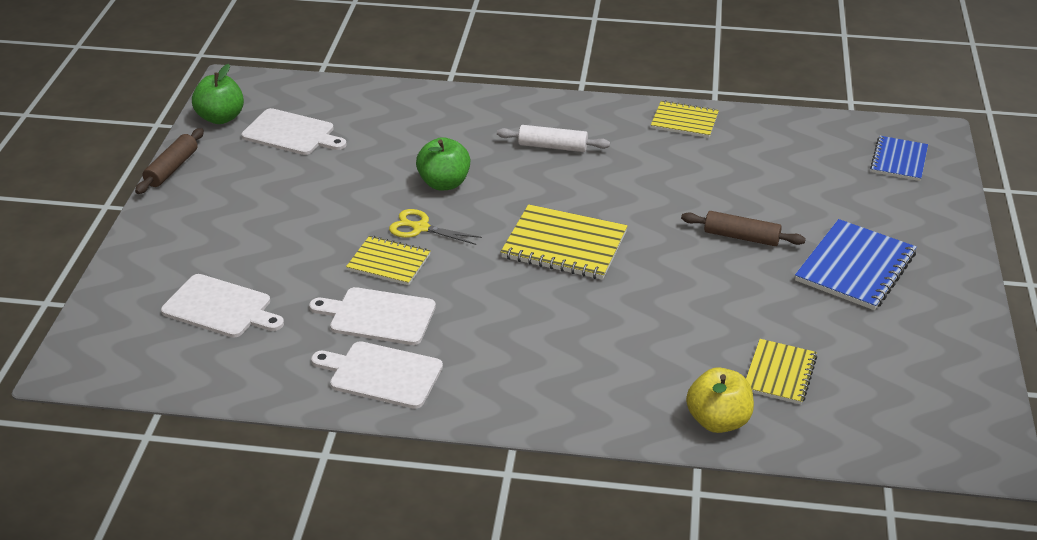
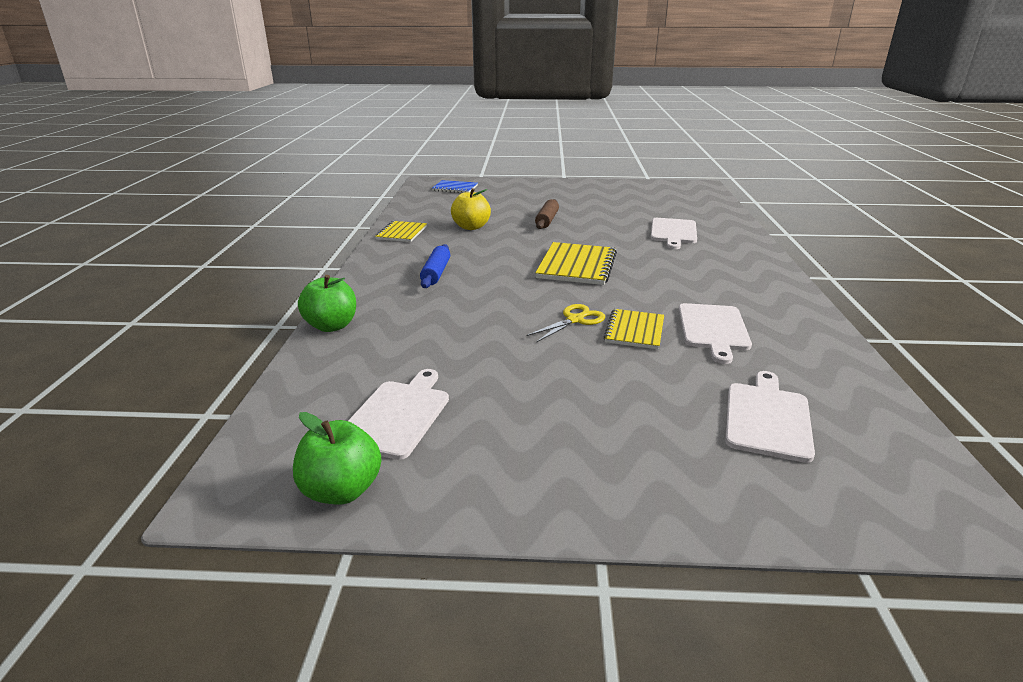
camera: 95 degrees left, 10 degrees down
brown rolling pin [135,128,204,194] -> none
white cutting board [311,341,443,409] -> white cutting board moved to [651,218,697,249]
yellow scissors [389,209,482,245] -> yellow scissors turned 150 degrees counterclockwise [526,304,605,342]
green apple [416,137,470,190] -> green apple moved to [298,275,356,332]
white rolling pin [497,125,610,152] -> blue rolling pin [420,244,450,288]
yellow apple [686,367,754,433] -> yellow apple moved to [451,188,491,230]
yellow notebook [746,339,817,404] -> none
blue notebook [795,219,917,310] -> none

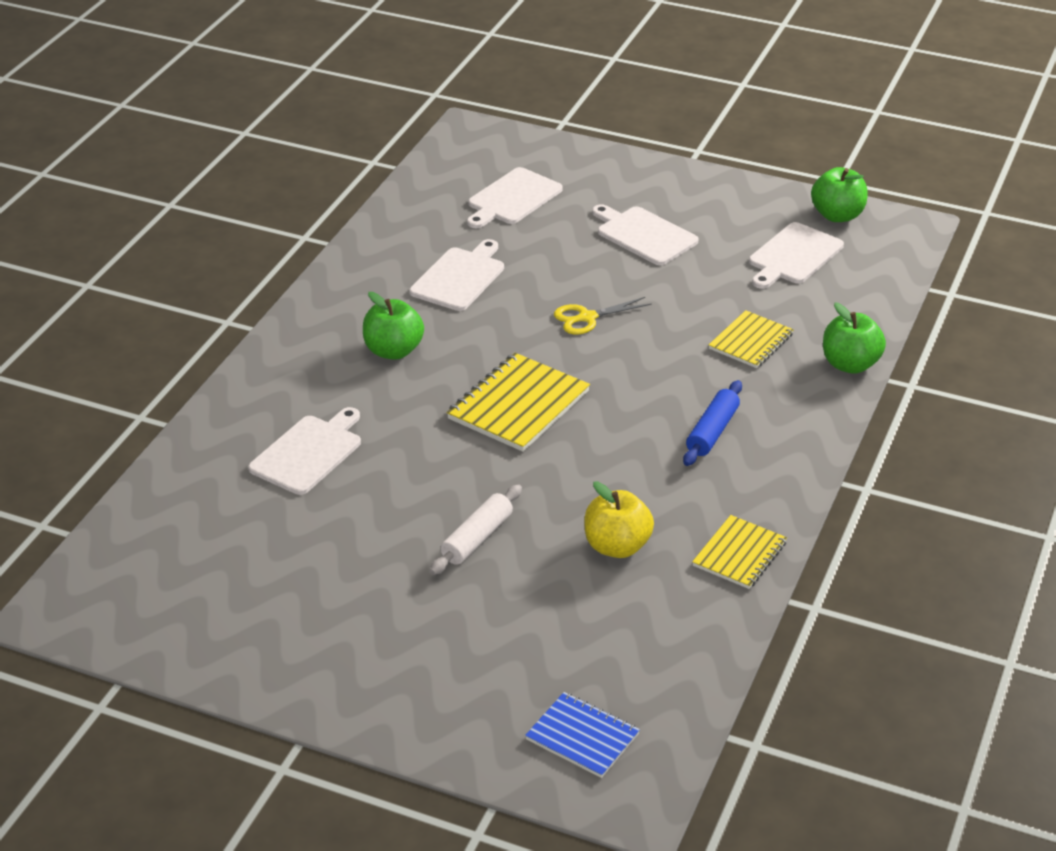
camera: 160 degrees left, 10 degrees up
brown rolling pin [535,199,559,229] -> white rolling pin [430,484,522,575]
yellow notebook [604,309,664,349] -> yellow notebook moved to [709,310,794,368]
none -> green apple [363,292,424,360]
none -> white cutting board [592,204,699,265]

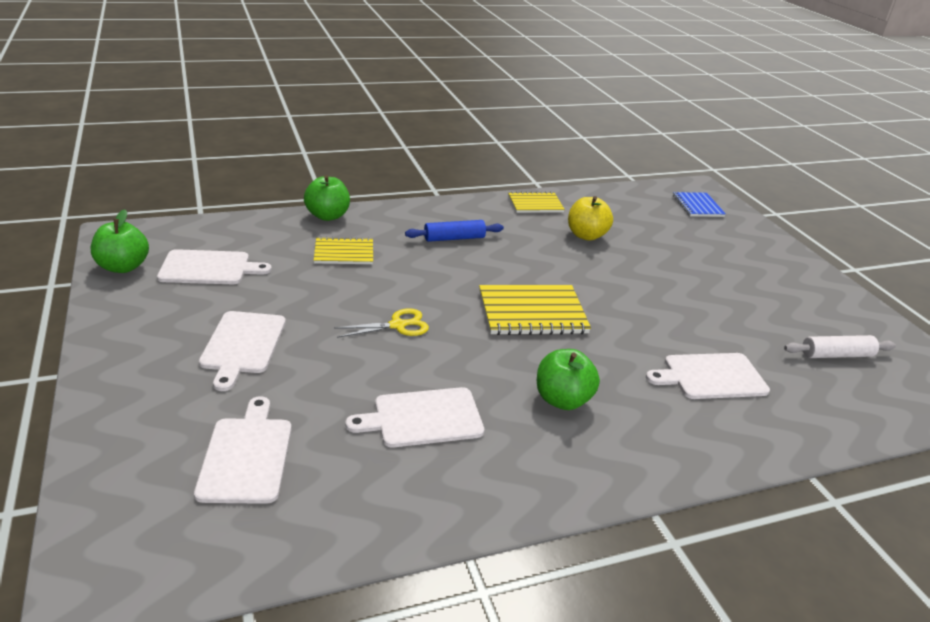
camera: 135 degrees left, 5 degrees down
white rolling pin [430,484,522,575] -> white rolling pin moved to [784,335,896,358]
white cutting board [467,167,563,228] -> white cutting board turned 90 degrees counterclockwise [194,396,292,504]
yellow scissors [554,297,652,334] -> yellow scissors turned 45 degrees counterclockwise [334,308,429,338]

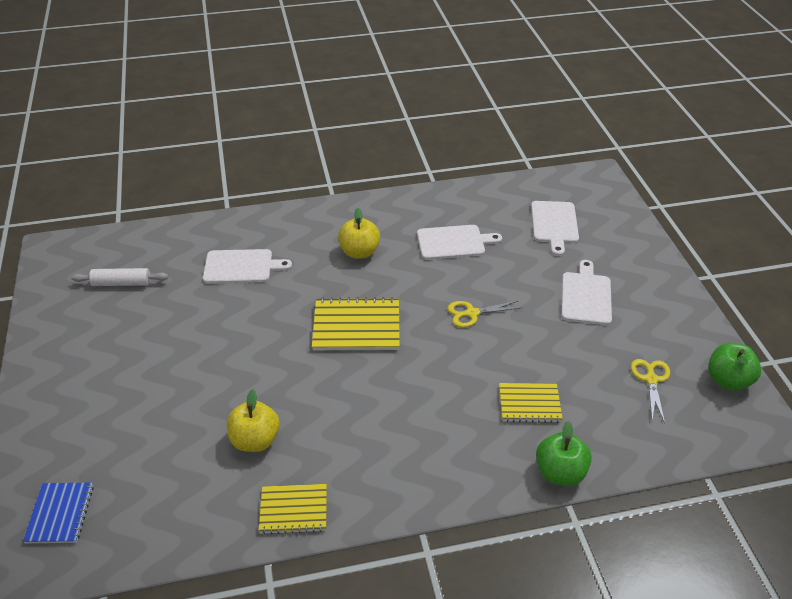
camera: 170 degrees left, 10 degrees up
white cutting board [157,249,272,284] -> yellow scissors [631,359,670,423]
blue rolling pin [405,220,504,242] -> none
green apple [537,349,600,410] -> yellow apple [338,208,380,259]

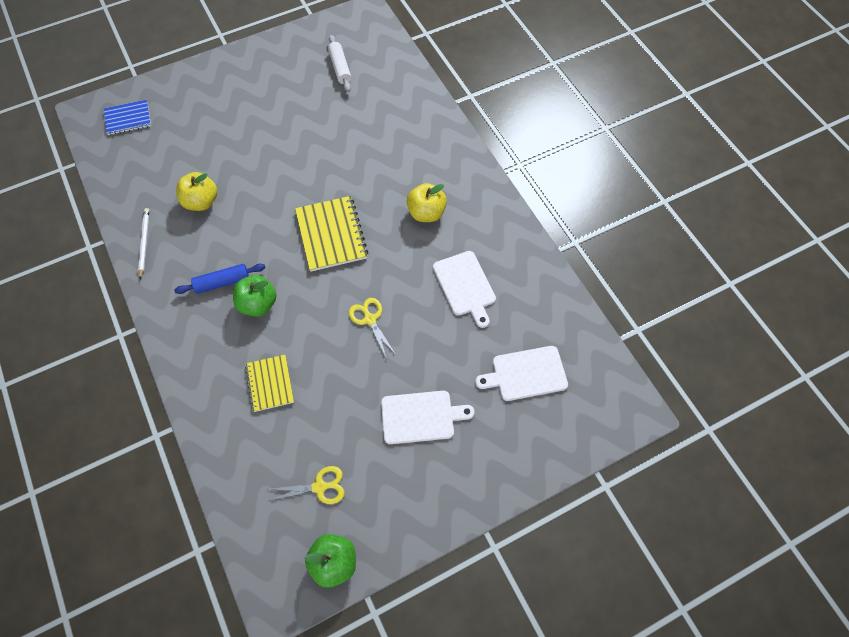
camera: 75 degrees right, 20 degrees up
white cutting board [203,249,292,284] -> none
yellow notebook [259,484,327,535] -> white pencil [138,208,149,280]
green apple [536,421,592,486] -> green apple moved to [233,275,276,317]
none -> blue rolling pin [174,264,266,294]

